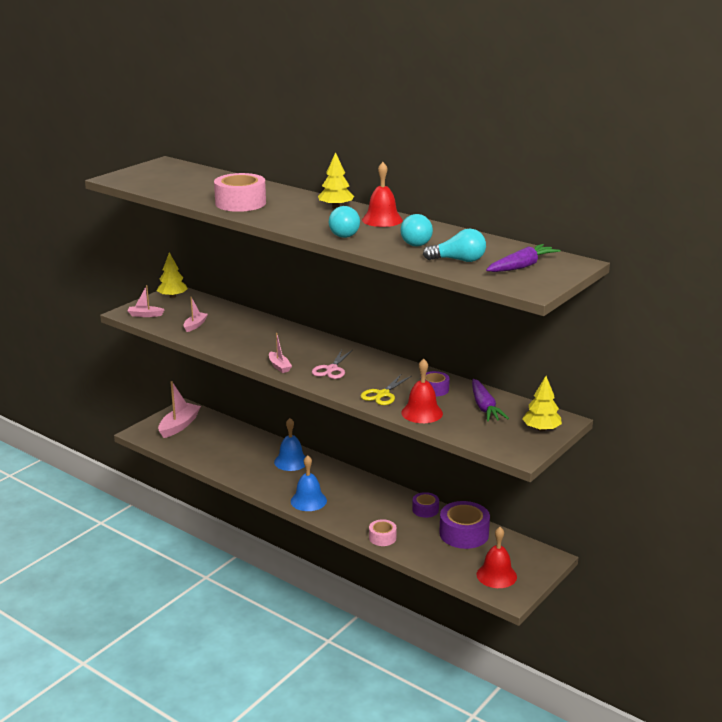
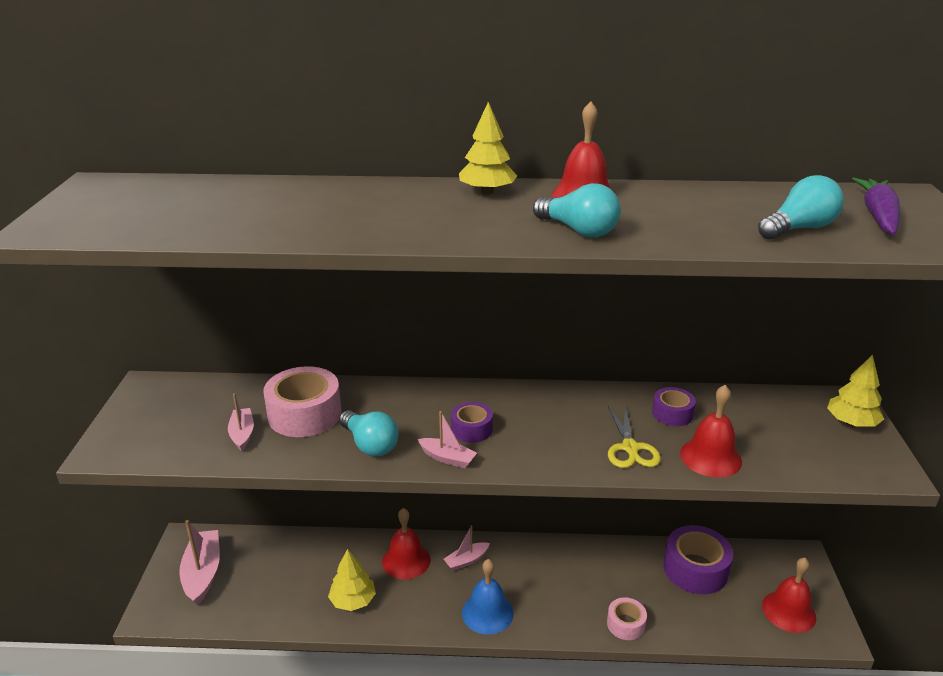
camera: 35 degrees left, 5 degrees up
pink boat [127,285,165,317] -> pink boat moved to [444,525,490,571]
yellow tree [157,252,188,298] -> yellow tree moved to [328,549,376,611]
pink tape [214,173,266,212] -> pink tape moved to [263,366,341,437]
blue bell [274,418,306,471] -> red bell [382,508,430,580]
pink scissors [312,350,353,379] -> none
turquoise light bulb [400,214,433,246] -> turquoise light bulb moved to [339,410,399,456]
purple tape [412,492,439,518] -> purple tape moved to [451,402,493,443]
purple carrot [472,379,509,421] -> none

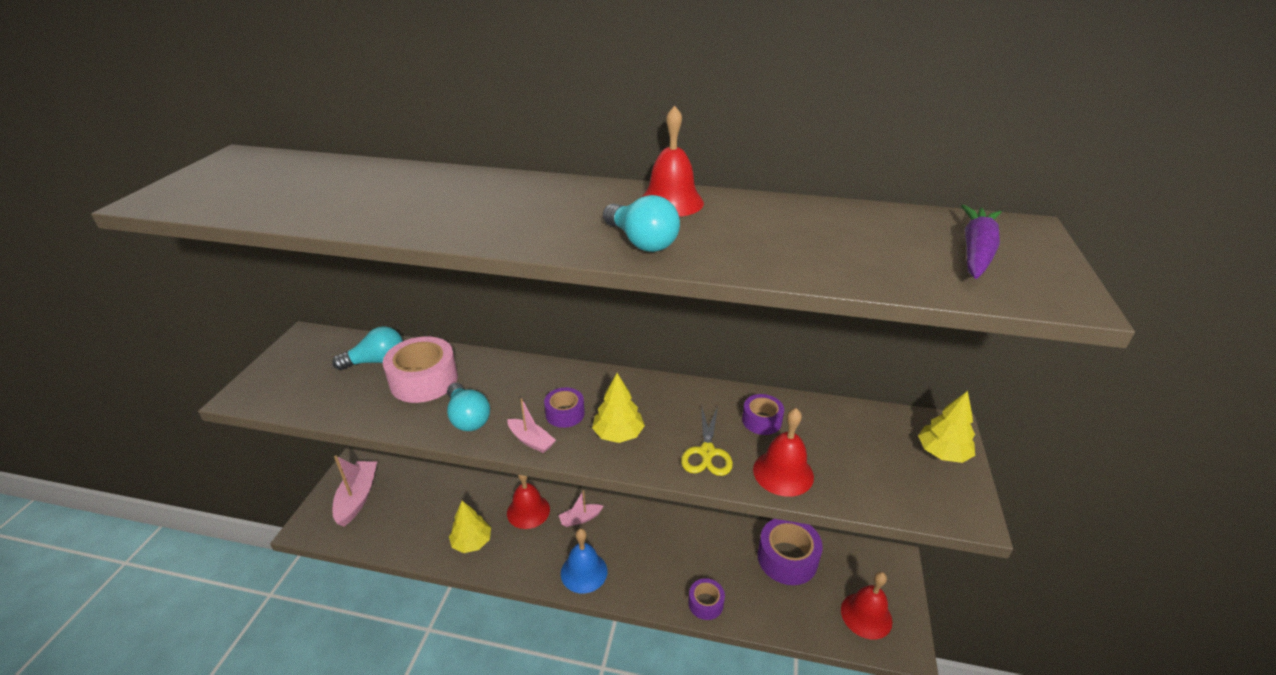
camera: 10 degrees right, 5 degrees up
pink boat [228,394,254,451] -> none
yellow tree [459,102,517,195] -> yellow tree moved to [592,373,645,443]
pink tape [607,598,647,640] -> purple tape [688,578,725,620]
turquoise light bulb [758,175,844,240] -> turquoise light bulb moved to [332,326,403,370]

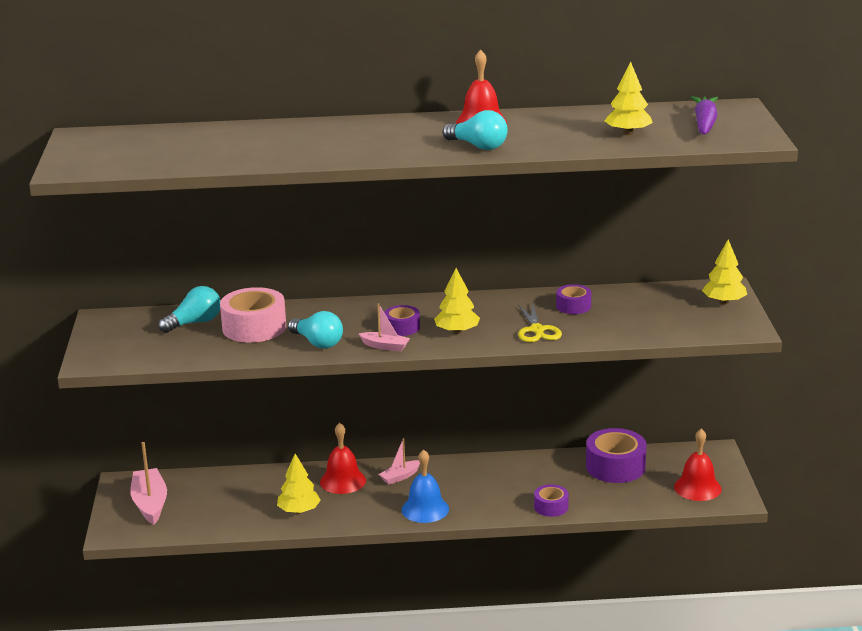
camera: 15 degrees left, 10 degrees down
red bell [753,408,814,497] -> none
none -> yellow tree [604,62,653,135]

